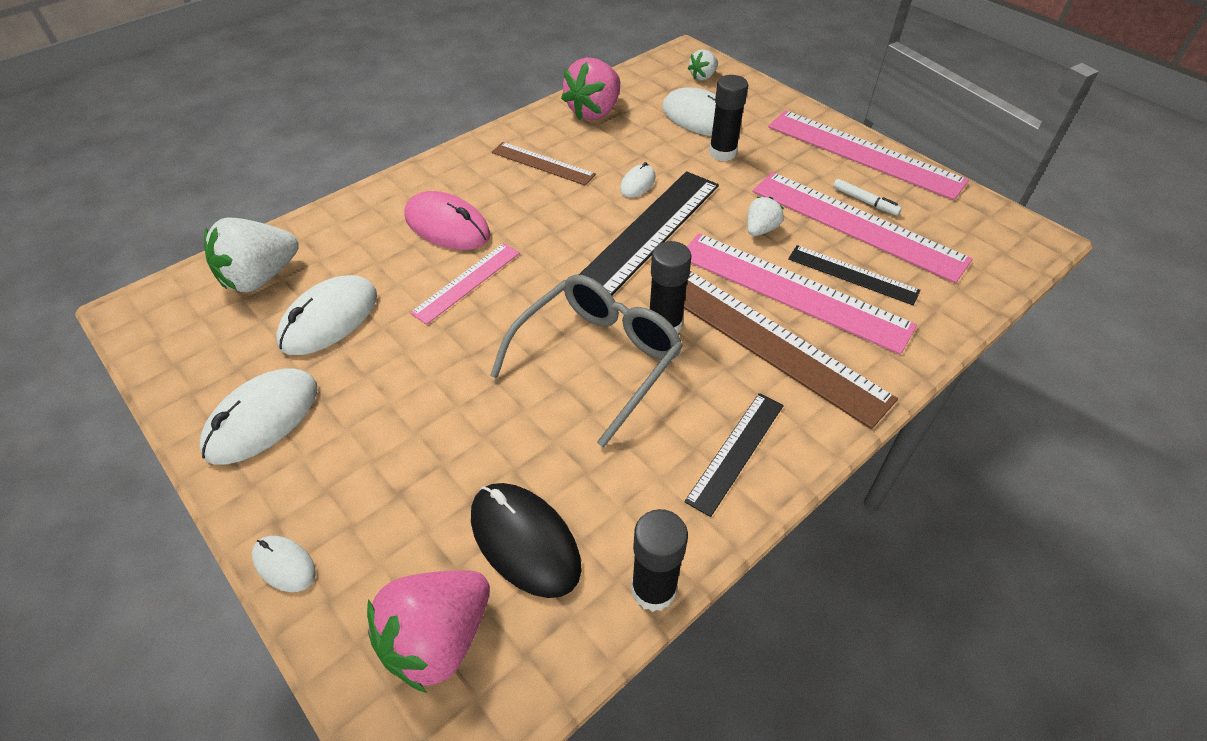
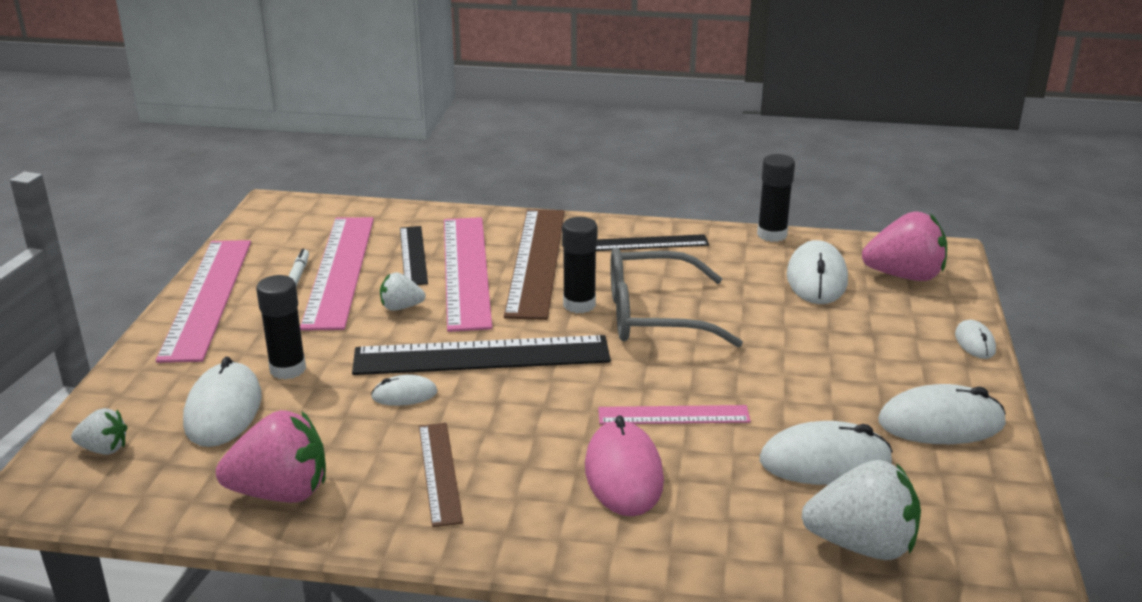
camera: 130 degrees left, 20 degrees down
black mouse [471,483,582,598] -> white mouse [787,240,848,304]

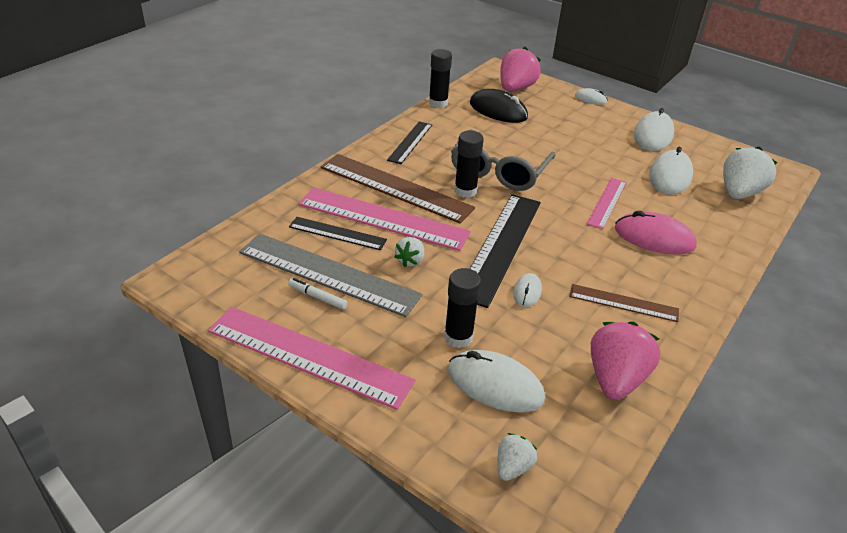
camera: 65 degrees left, 10 degrees up
pink ruler [300,217,374,331] -> grey ruler [239,234,422,317]
white mouse [787,240,848,304] -> black mouse [470,89,528,123]

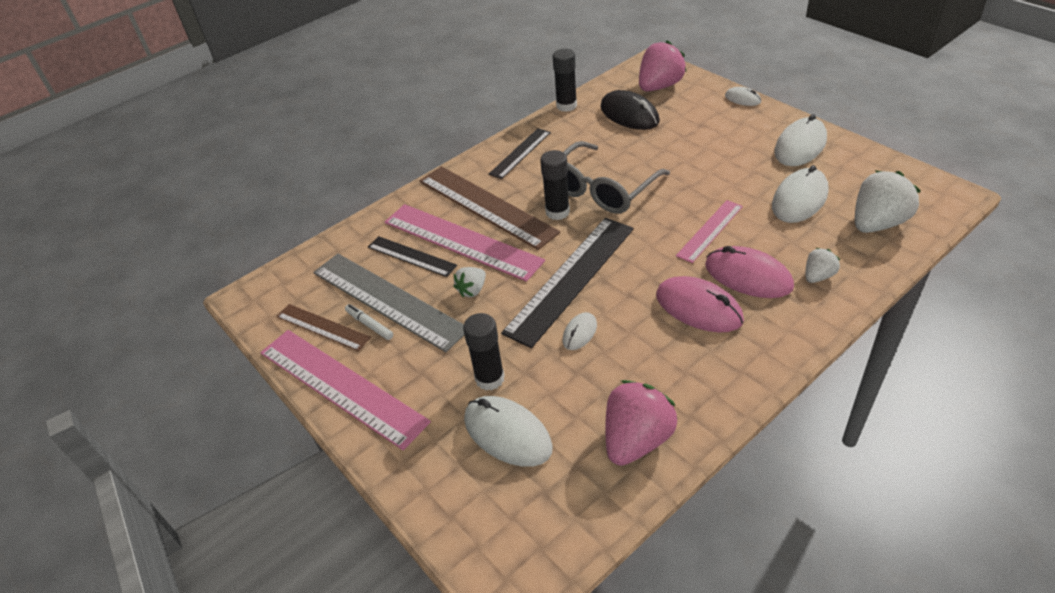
camera: 20 degrees right, 5 degrees up
white strawberry [498,433,537,481] -> white strawberry moved to [806,248,840,283]
brown ruler [569,284,679,322] -> brown ruler moved to [276,304,371,351]
none -> pink mouse [656,276,744,332]

